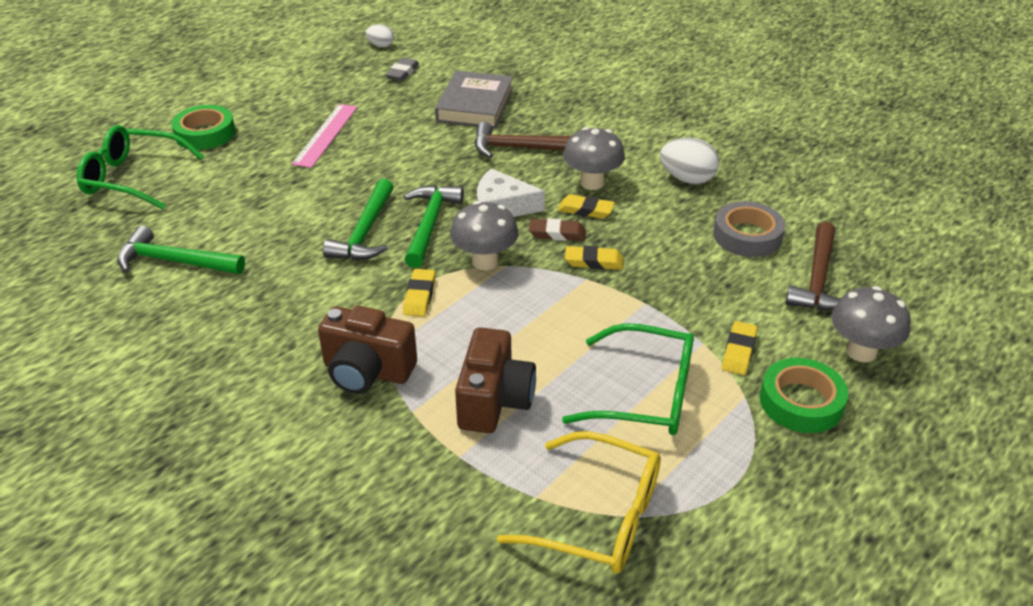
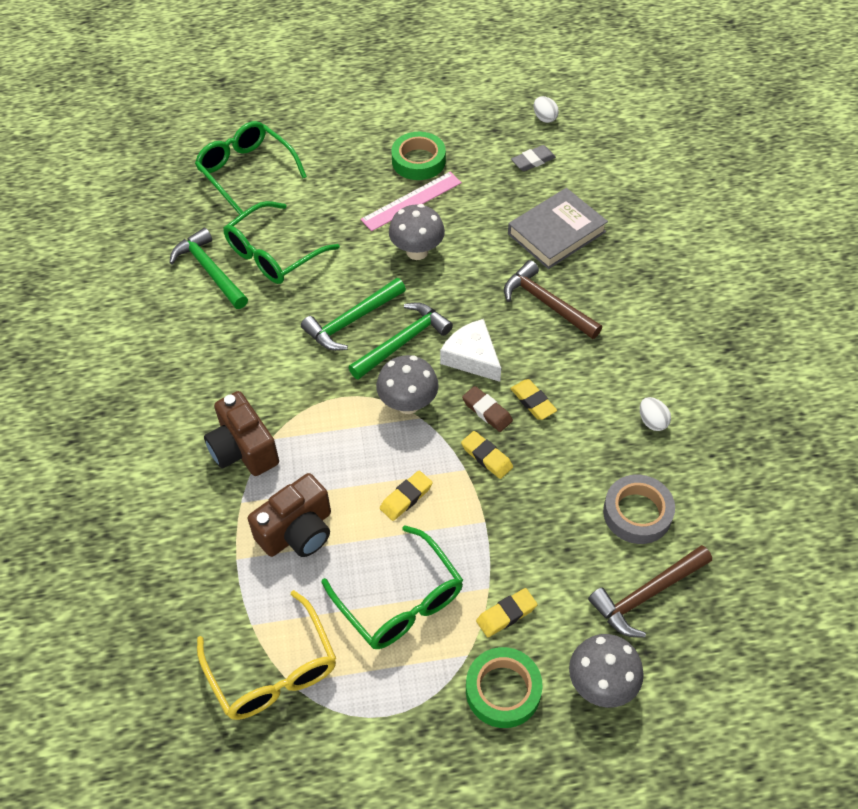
camera: 40 degrees right, 15 degrees up
green tape [171,105,236,150] -> green tape moved to [392,132,446,180]
yellow eraser [403,269,435,317] -> yellow eraser moved to [380,471,433,521]
grey mushroom [563,127,625,190] -> grey mushroom moved to [389,204,445,260]
white egg [660,137,719,184] -> white egg [640,397,671,431], size x0.61
none -> green glasses [224,201,340,284]

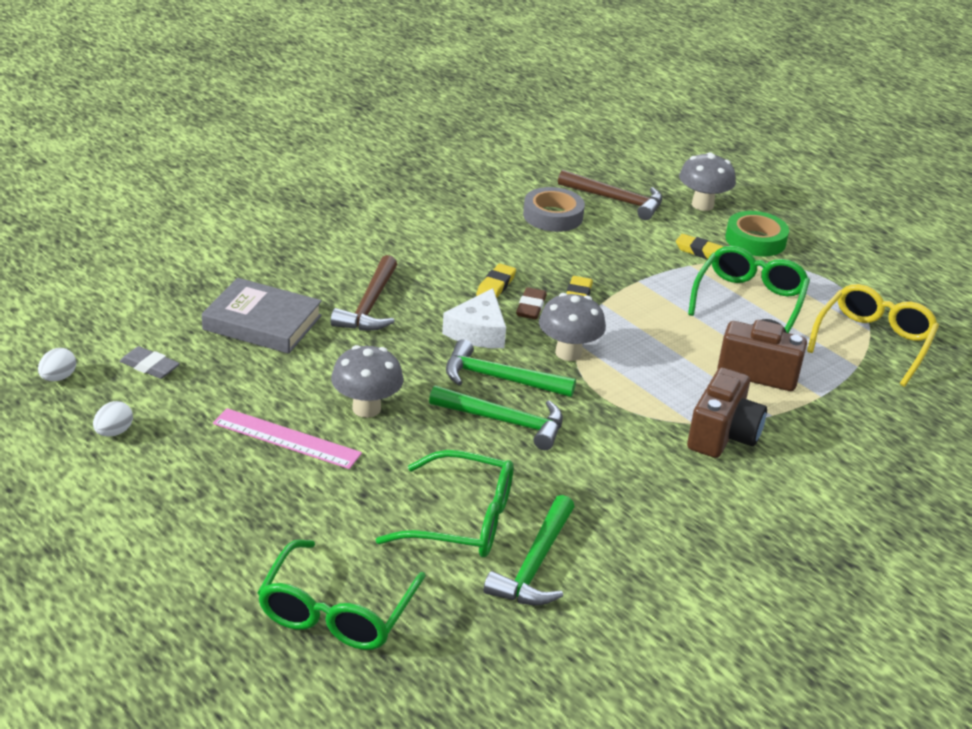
camera: 125 degrees left, 20 degrees down
yellow eraser [380,471,433,521] -> none
green tape [392,132,446,180] -> none
white egg [640,397,671,431] -> white egg moved to [93,401,133,436]

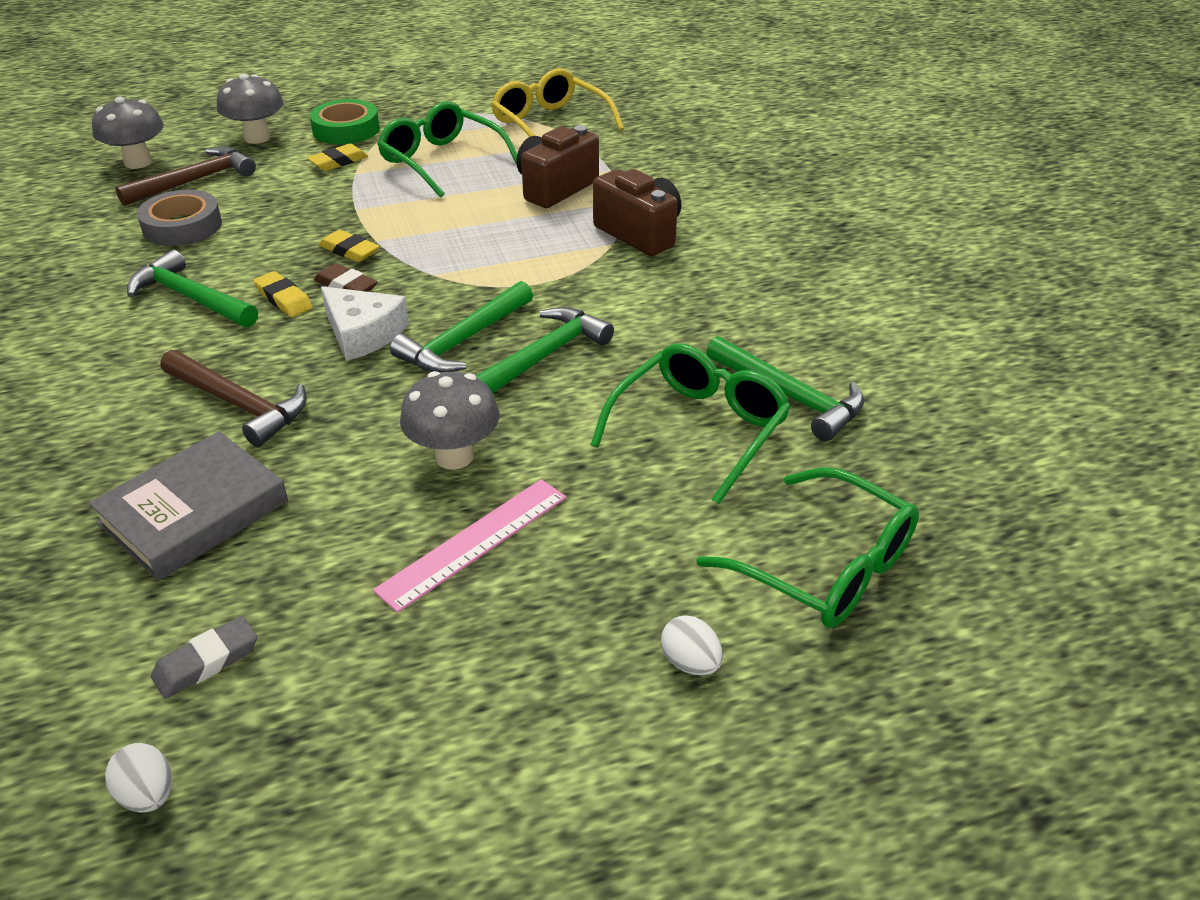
camera: 65 degrees left, 5 degrees up
white egg [93,401,133,436] -> white egg moved to [661,615,723,675]
grey mushroom [539,293,606,361] -> grey mushroom moved to [92,97,164,169]
none -> green hammer [127,250,258,327]

